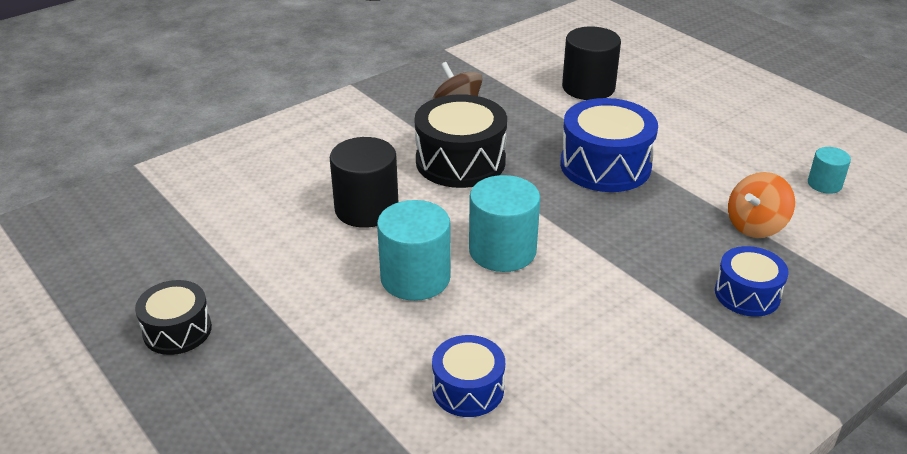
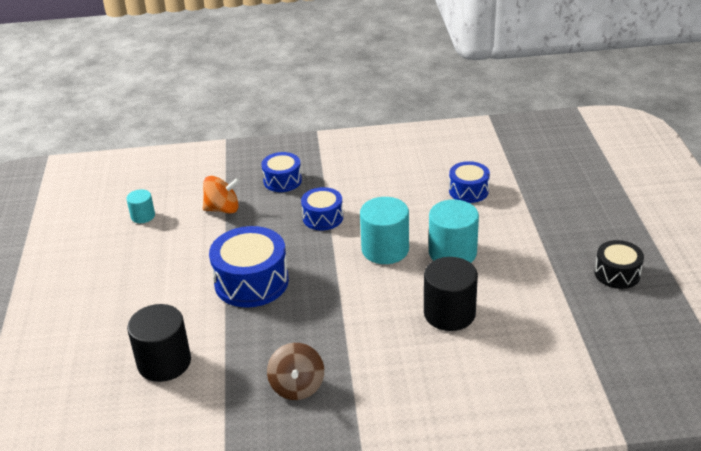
camera: 145 degrees left, 0 degrees up
black drum [415,94,507,188] -> none
none -> blue drum [301,187,343,230]

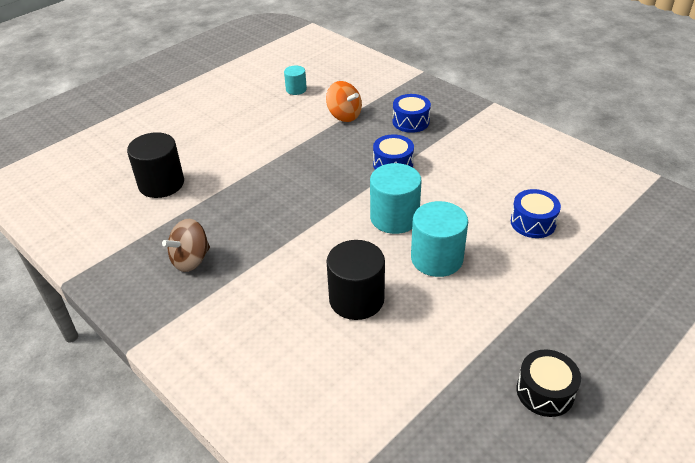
camera: 50 degrees right, 5 degrees up
blue drum [209,226,289,308] -> none

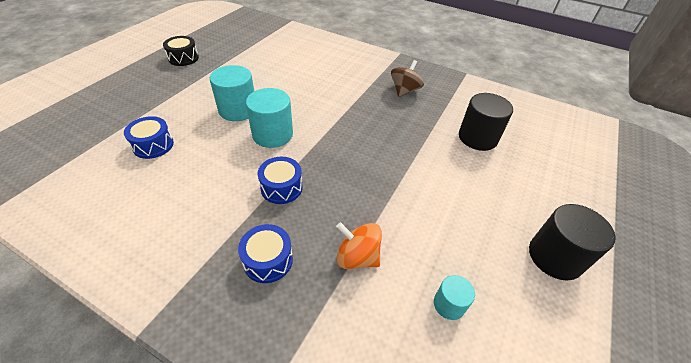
camera: 160 degrees right, 5 degrees up
black cylinder [326,240,385,320] -> black cylinder moved to [529,204,616,280]

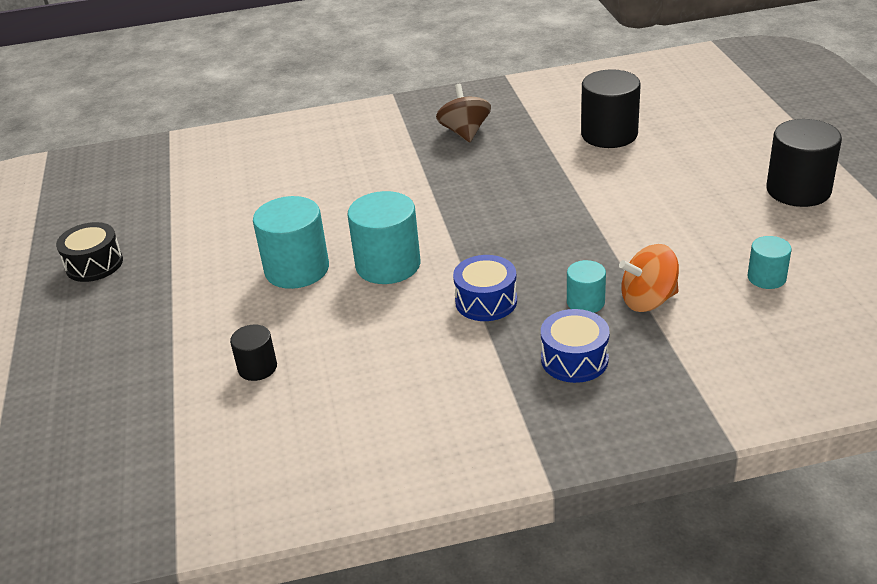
camera: 35 degrees left, 10 degrees down
blue drum [124,116,174,159] -> black cylinder [230,324,277,381]
none -> turquoise cylinder [567,260,606,313]

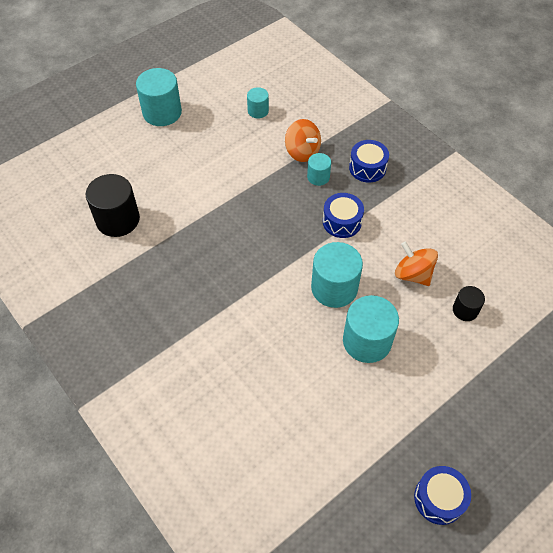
camera: 120 degrees left, 20 degrees up
black drum [56,222,123,282] -> blue drum [414,466,471,525]
brown spinning top [436,84,491,142] -> none
black cylinder [766,119,842,207] -> turquoise cylinder [136,68,182,126]
none -> orange spinning top [395,241,438,286]

